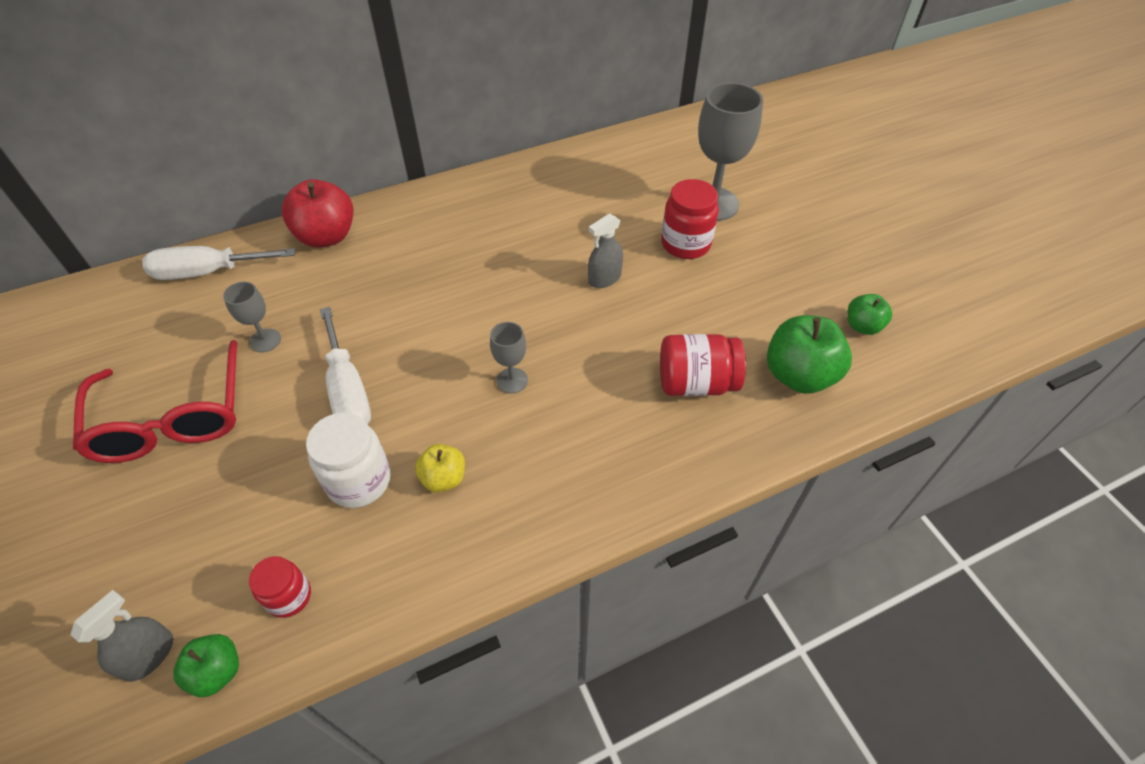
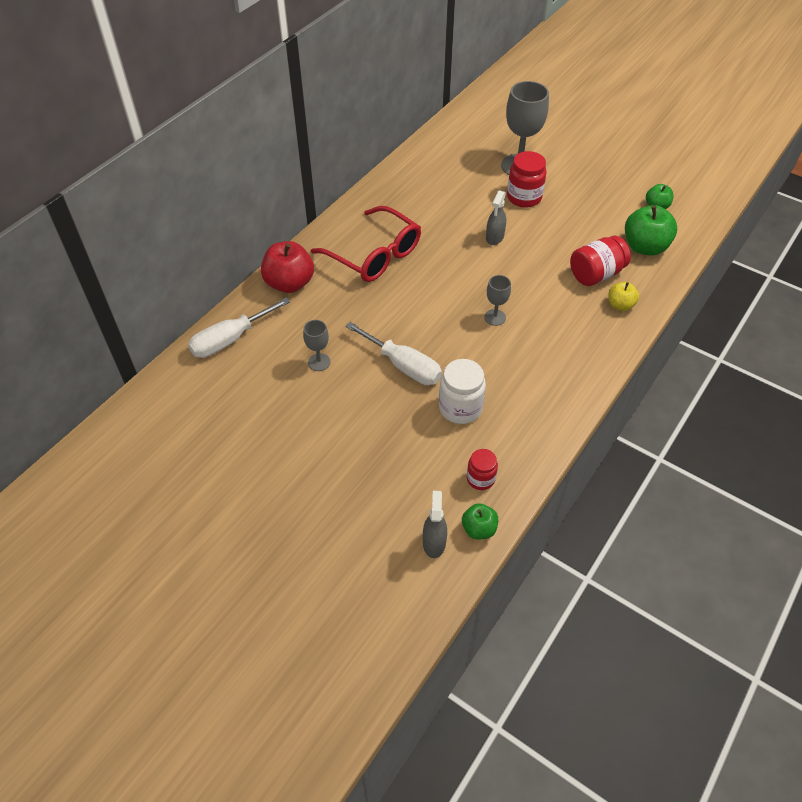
camera: 30 degrees left, 0 degrees up
red glasses [73,340,238,463] -> red glasses moved to [311,206,421,282]
yellow apple [415,444,465,492] -> yellow apple moved to [608,282,639,311]

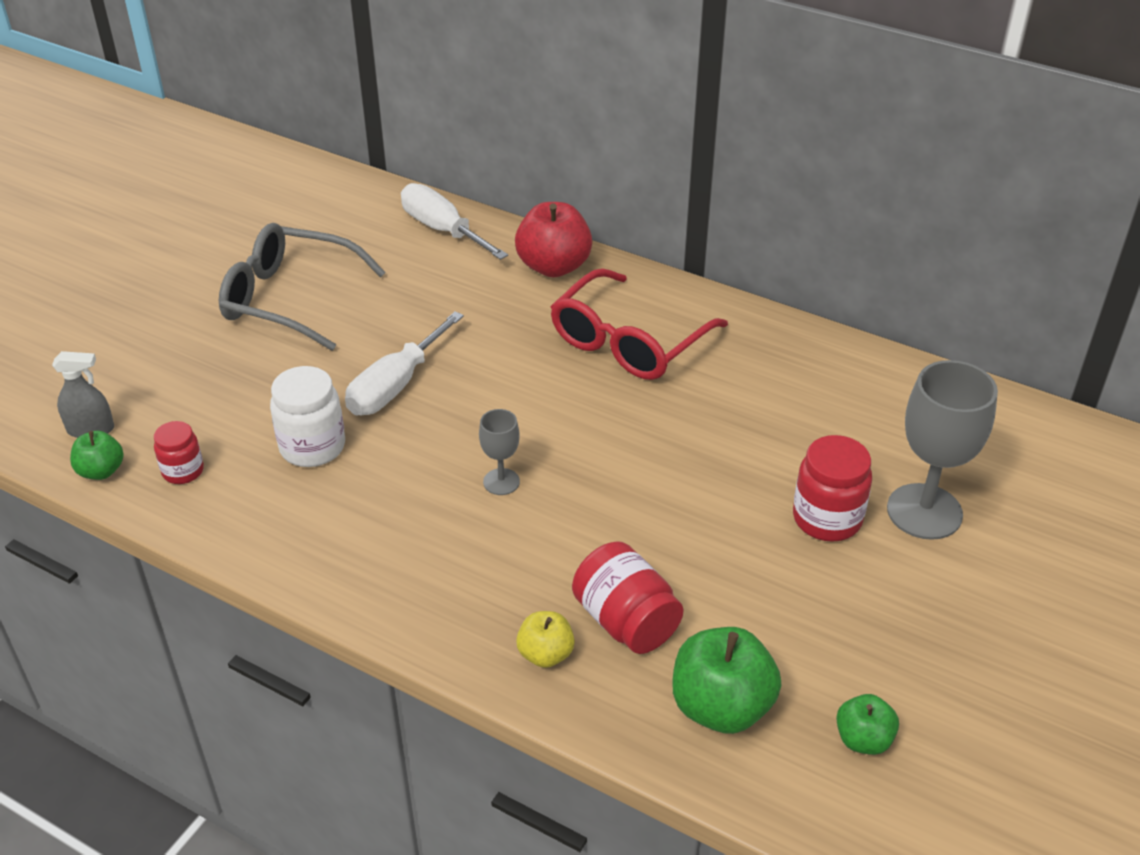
camera: 85 degrees right, 10 degrees down
grey goblet [303,320,331,371] -> none
grey spray bottle [486,191,506,245] -> none
none -> grey glasses [219,223,386,351]

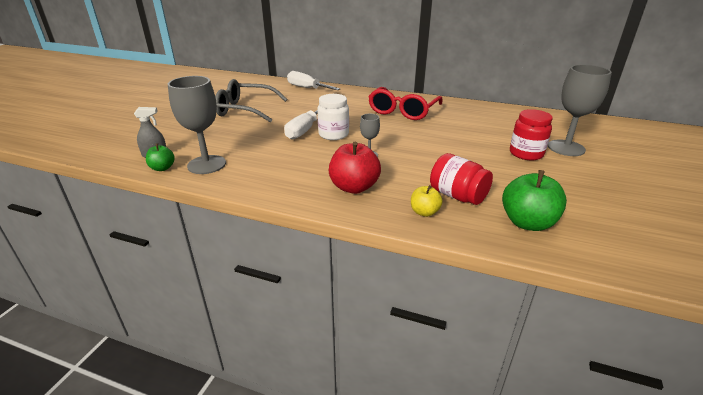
camera: 10 degrees left, 10 degrees down
red jar [154,421,204,484] -> grey goblet [168,76,226,174]
white jar [270,366,345,467] -> white jar moved to [317,94,349,140]
red apple [515,202,592,277] -> red apple moved to [329,142,381,194]
green apple [836,694,899,755] -> none

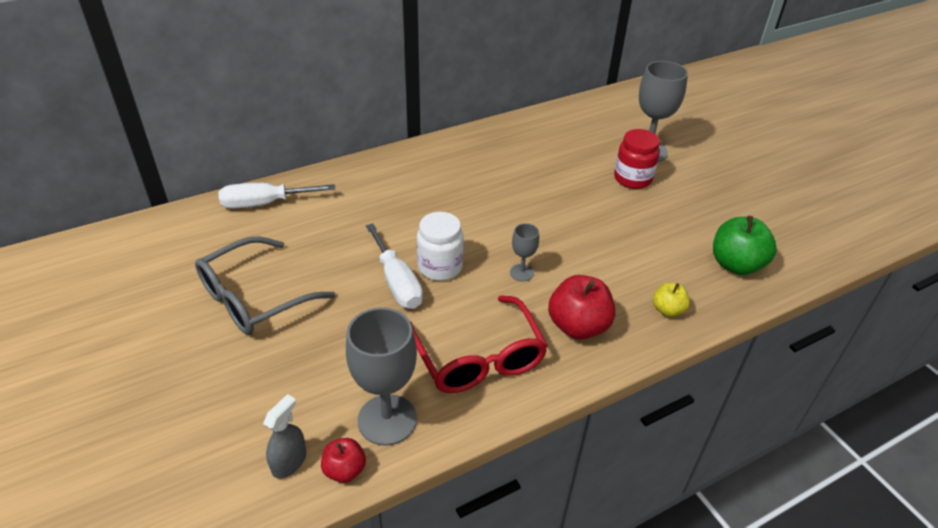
camera: 50 degrees left, 10 degrees up
green apple [146,144,175,171] -> red apple [321,438,366,483]
red glasses [368,87,443,120] -> red glasses moved to [410,295,548,393]
red jar [430,153,493,205] -> none

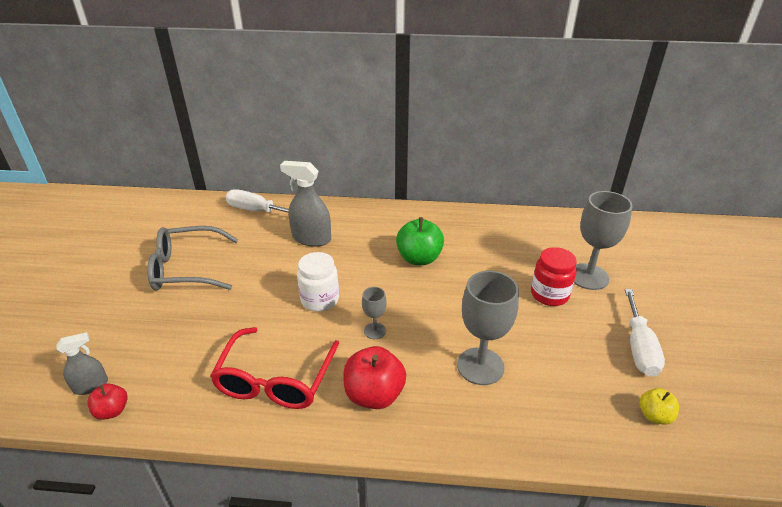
camera: 35 degrees right, 5 degrees down
grey goblet [346,307,417,446] -> grey goblet moved to [457,271,519,385]
white screwdriver [366,224,423,309] -> white screwdriver moved to [625,289,665,377]
yellow apple [653,282,690,317] -> yellow apple moved to [640,388,679,425]
green apple [713,216,777,275] -> green apple moved to [396,217,444,265]
none -> grey spray bottle [280,161,331,247]

